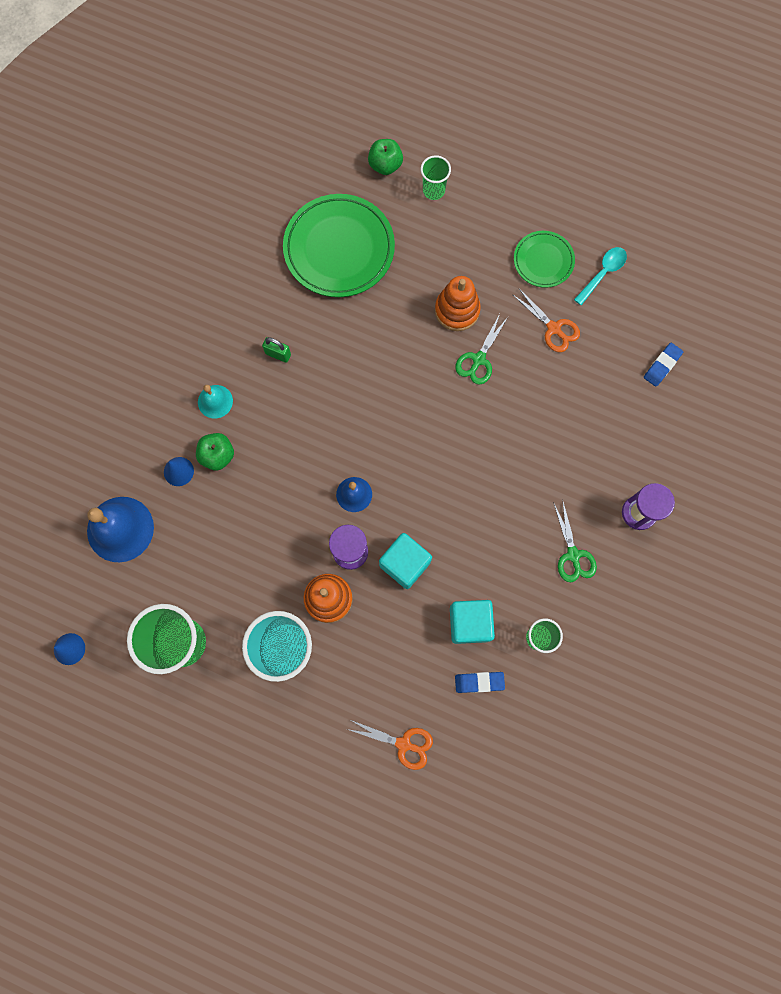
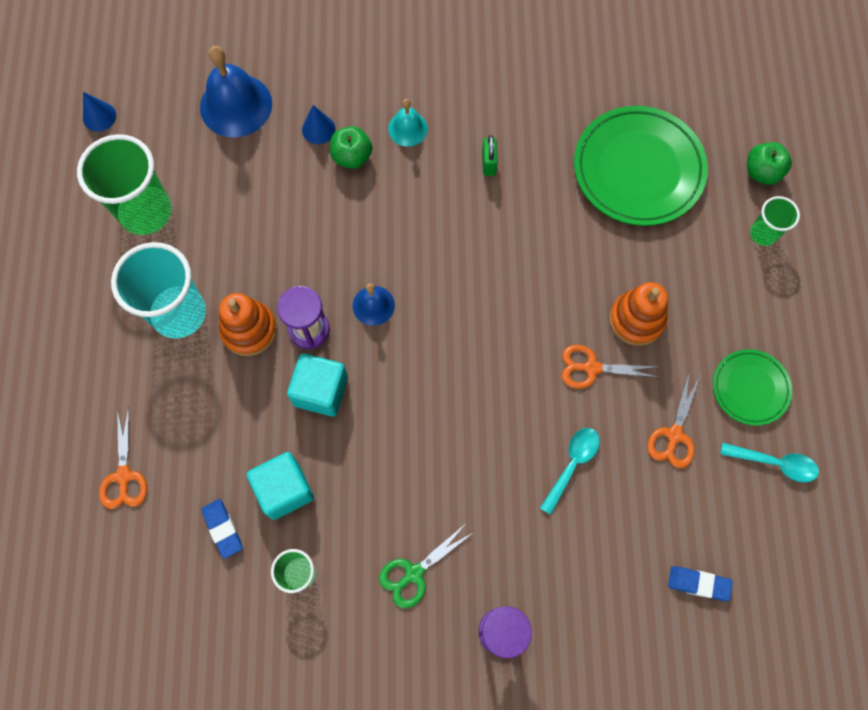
camera: 65 degrees right, 5 degrees down
green scissors [455,314,508,385] -> orange scissors [562,345,661,389]
none -> turquoise spoon [540,428,600,515]

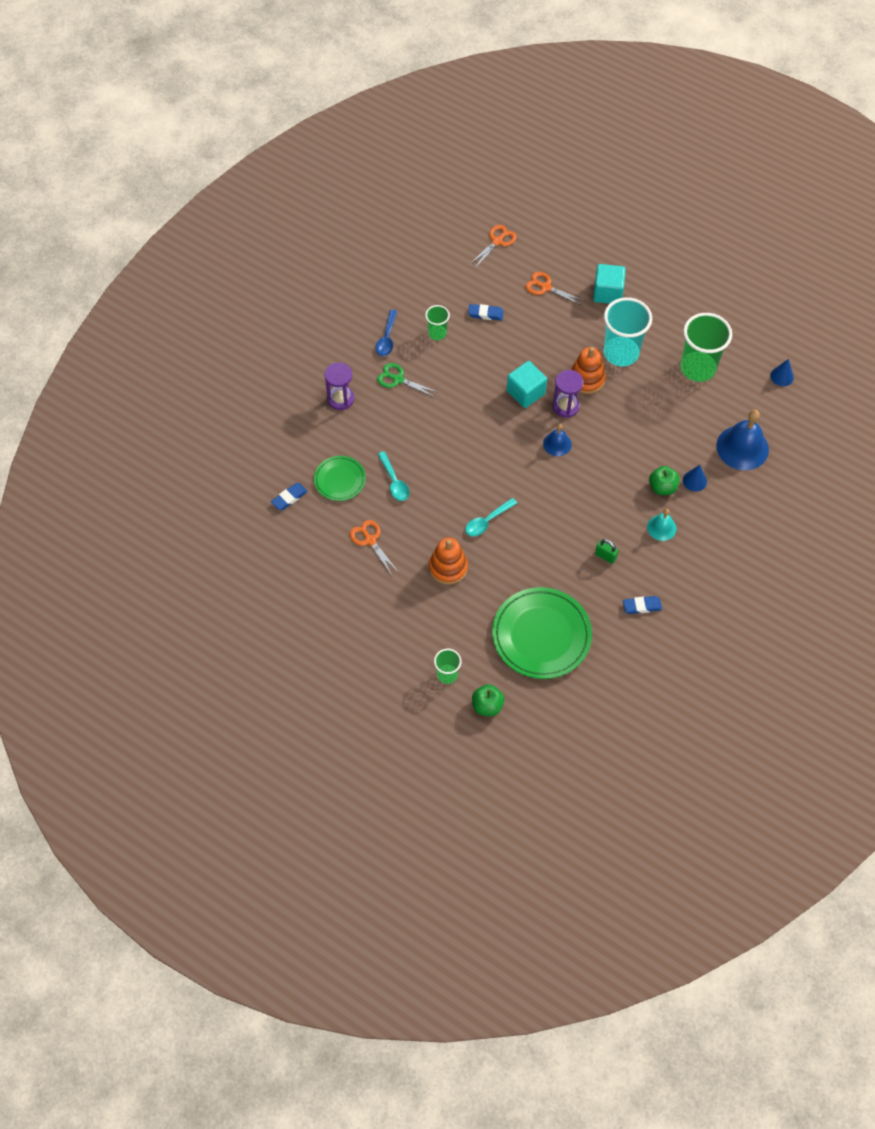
camera: 125 degrees right, 10 degrees down
turquoise cube [246,452,314,520] -> turquoise cube moved to [593,264,626,304]
green scissors [379,525,474,608] -> green scissors turned 60 degrees counterclockwise [377,363,439,398]
orange scissors [562,345,661,389] -> orange scissors moved to [469,225,517,268]
green plate [713,349,792,426] -> green plate moved to [314,456,366,501]
turquoise spoon [720,443,819,482] -> turquoise spoon moved to [465,498,517,536]
none -> blue spoon [376,310,397,356]
none -> blue eraser [623,596,662,614]

